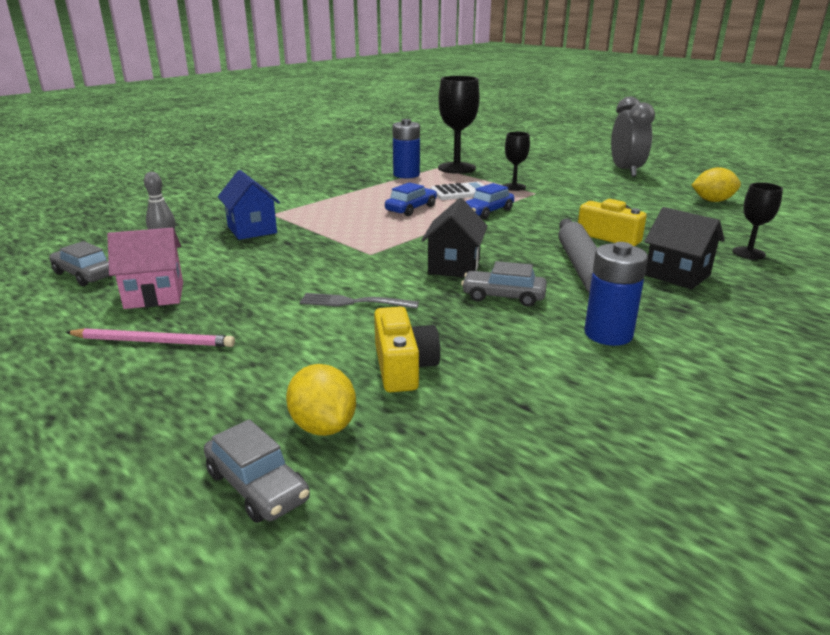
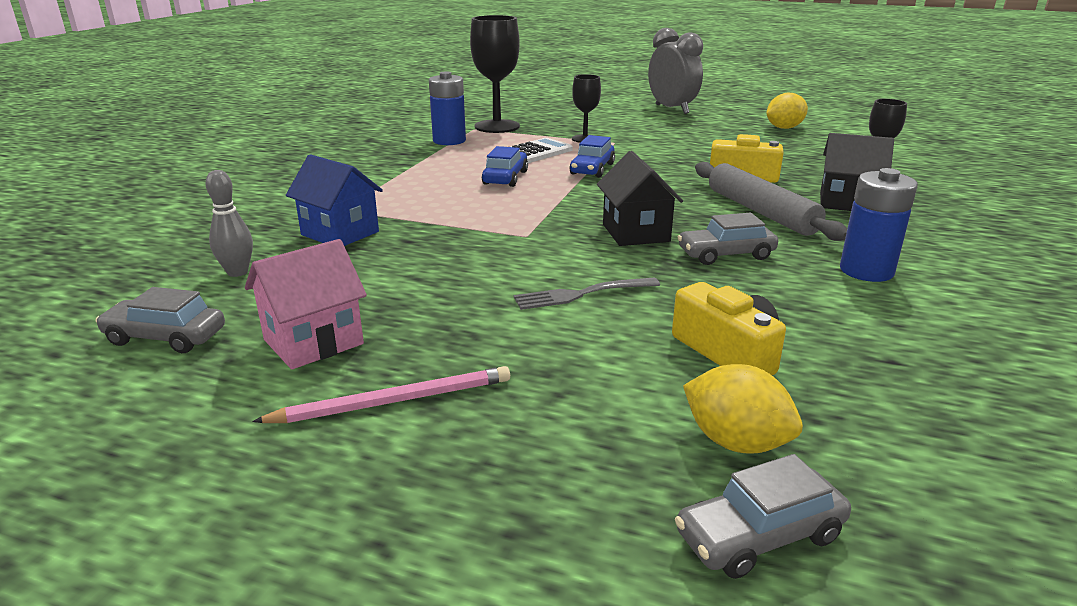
camera: 25 degrees left, 0 degrees up
grey car [204,419,310,523] -> grey car turned 135 degrees clockwise [675,454,851,579]

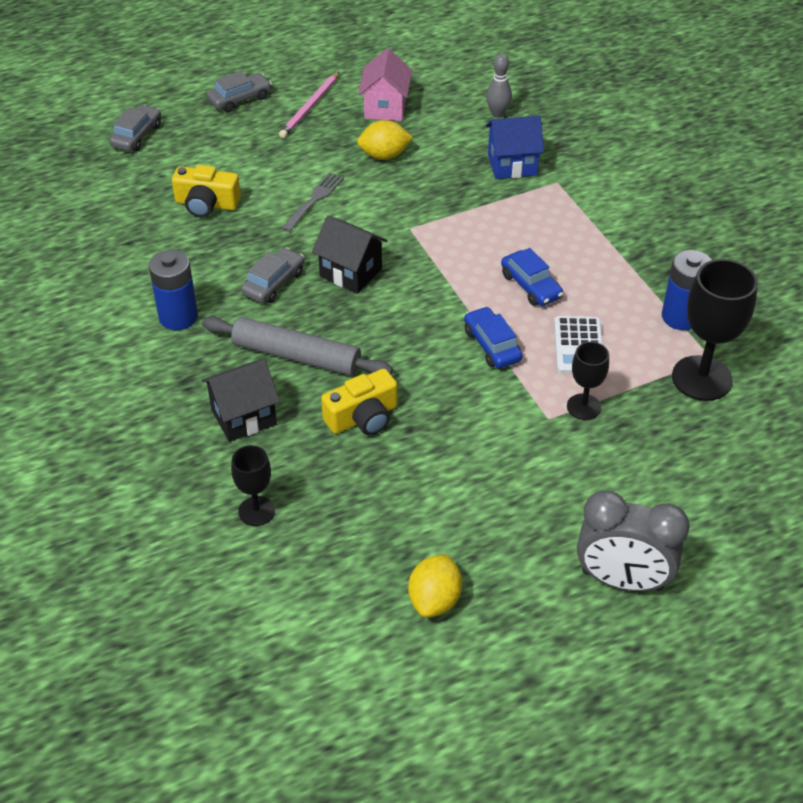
camera: 135 degrees right, 20 degrees up
grey car [96,287,225,353] -> grey car moved to [207,71,272,112]
yellow lemon [683,364,803,454] -> yellow lemon moved to [357,120,413,160]

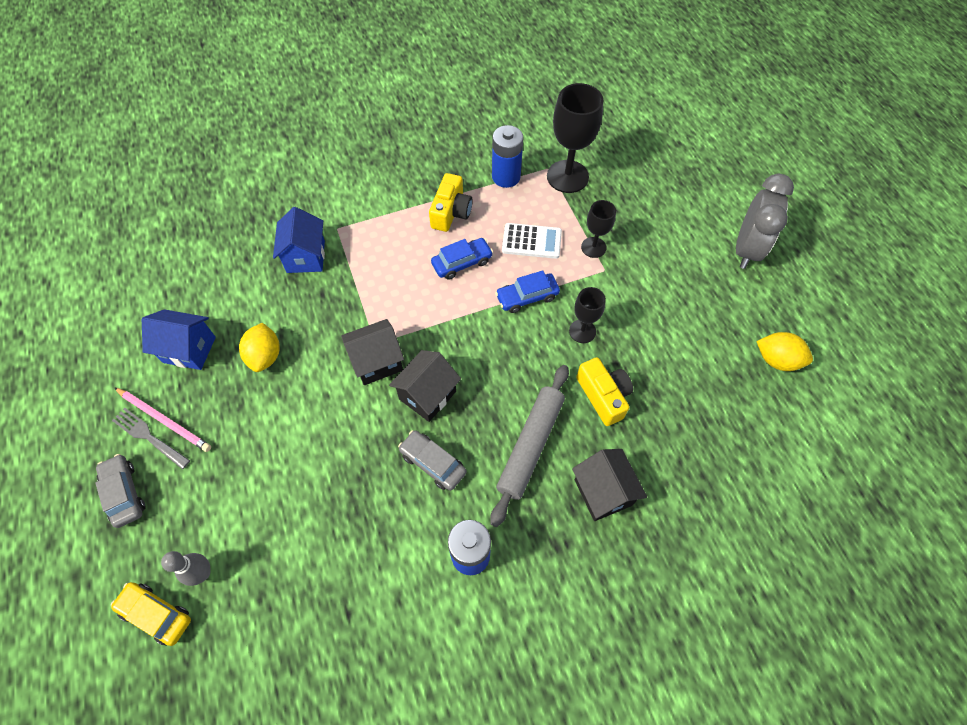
camera: 85 degrees left, 15 degrees up
grey car [109,105,161,151] -> yellow car [111,582,191,646]
yellow camera [172,165,241,217] -> yellow camera moved to [429,173,473,232]
black goblet [231,445,275,526] -> black goblet moved to [569,287,606,343]
grey fork [282,172,344,232] -> grey fork moved to [112,408,190,469]
pink house [358,49,412,121] -> blue house [142,309,216,370]
grey bowling pin [486,54,512,118] -> grey bowling pin moved to [161,551,211,586]
none -> black house [341,319,404,385]

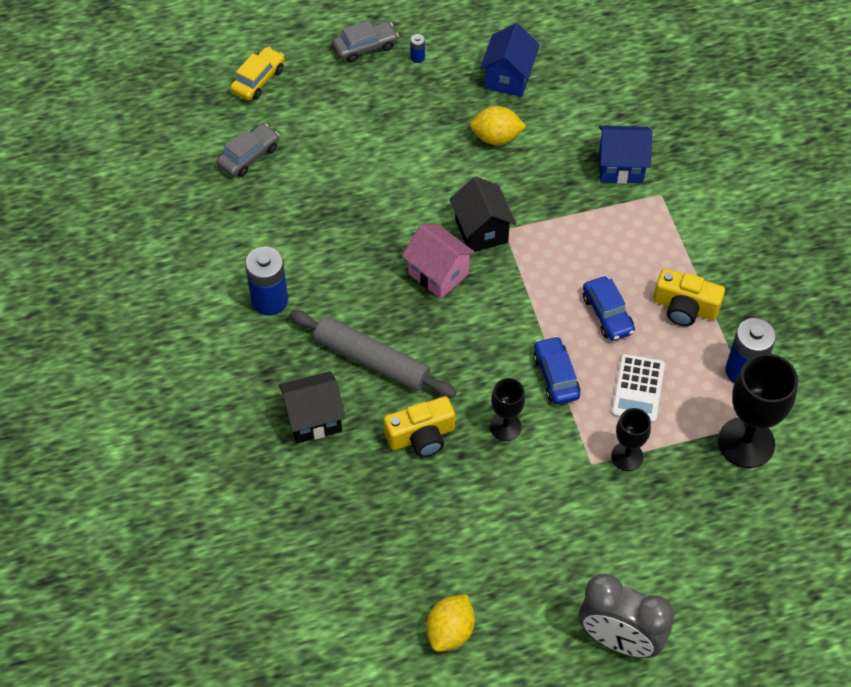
camera: 95 degrees right, 5 degrees down
grey fork [112,408,190,469] -> blue battery [410,34,425,63]
pink pencil [114,387,211,452] -> none
grey bowling pin [161,551,211,586] -> none
black house [389,350,461,422] -> pink house [402,224,476,299]
grey car [398,430,467,491] -> grey car moved to [217,123,279,177]

